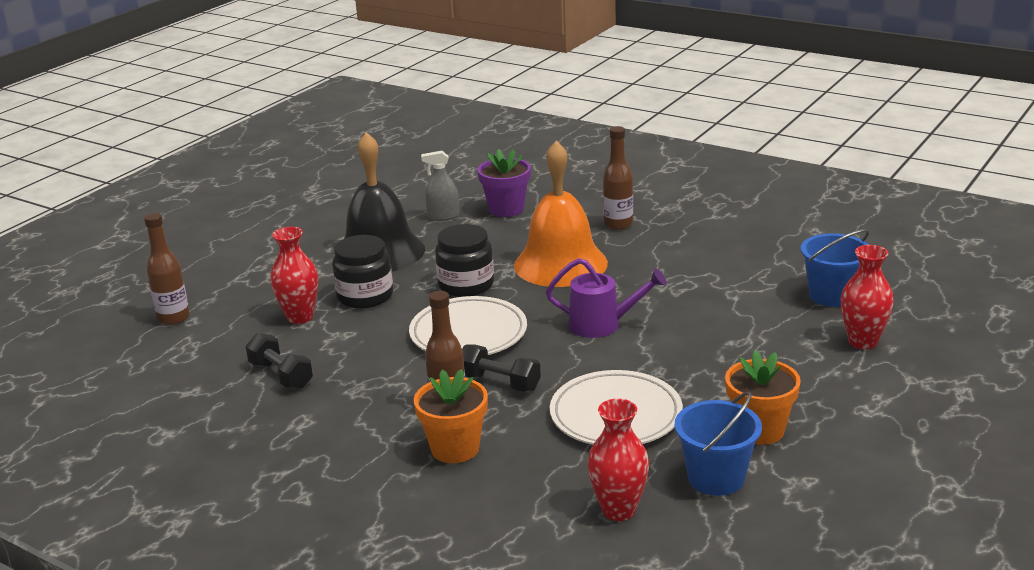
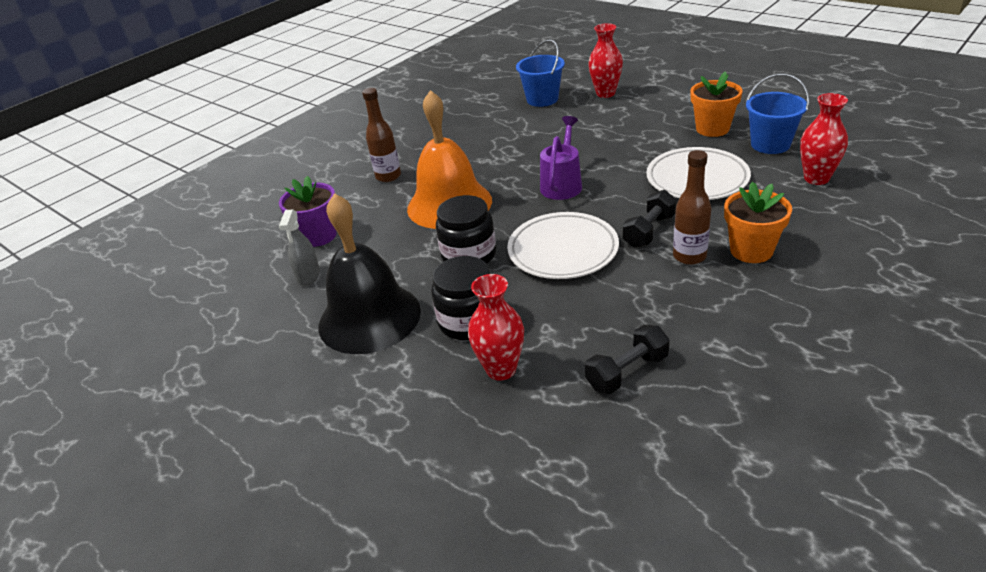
camera: 80 degrees left, 10 degrees up
brown bottle [144,213,190,325] -> none

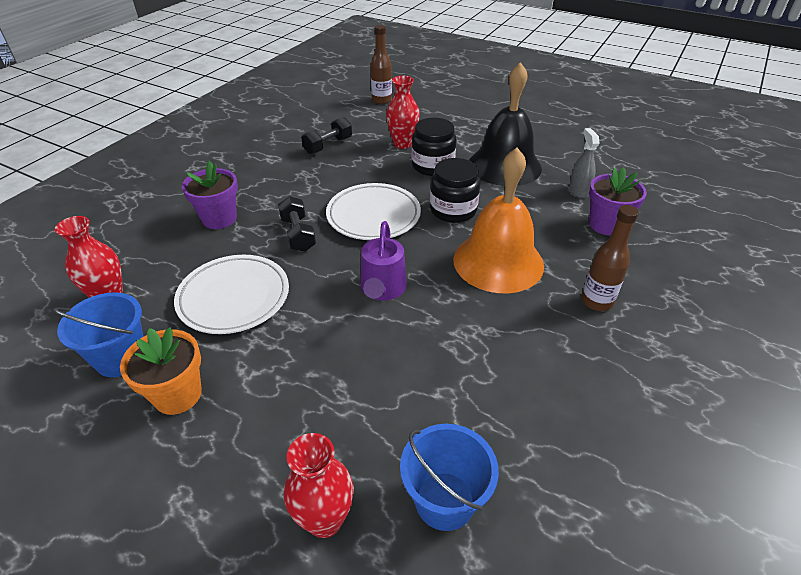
camera: 165 degrees right, 5 degrees up
black dumbbell [622,190,677,248] -> black dumbbell turned 45 degrees counterclockwise [278,196,316,252]
brown bottle [673,150,712,265] -> brown bottle moved to [371,25,392,104]
orange flower pot [724,182,792,263] -> purple flower pot [182,161,238,229]

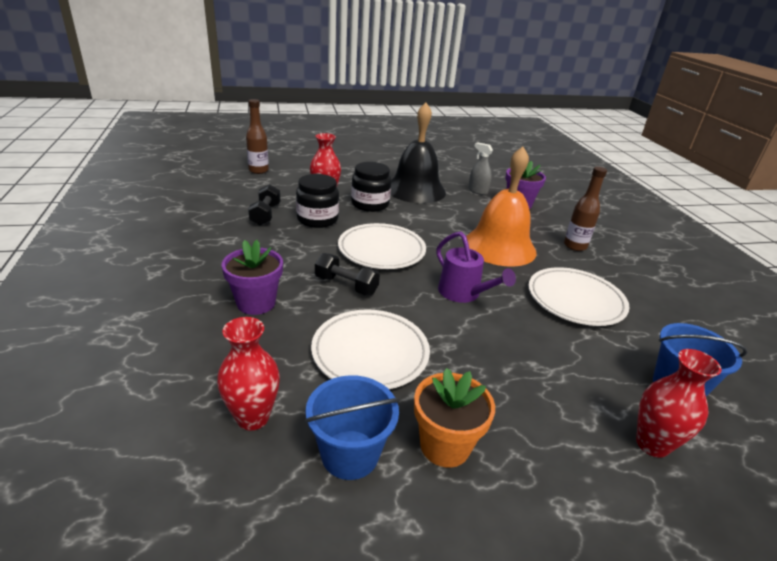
camera: 45 degrees left, 10 degrees down
black jar [430,158,480,223] -> black jar moved to [296,174,339,228]
none -> white plate [528,267,630,326]

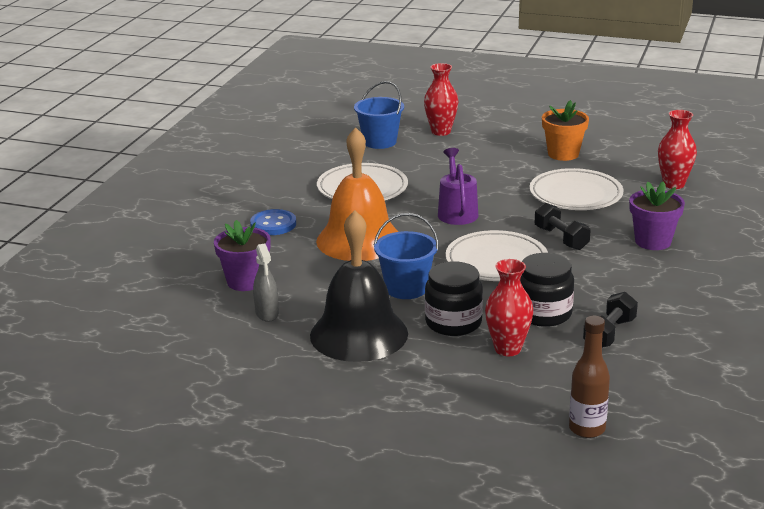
camera: 145 degrees left, 5 degrees down
blue bucket [305,375,400,480] -> blue bucket moved to [374,213,439,299]
brown bottle [564,167,607,251] -> blue button [250,209,296,235]

